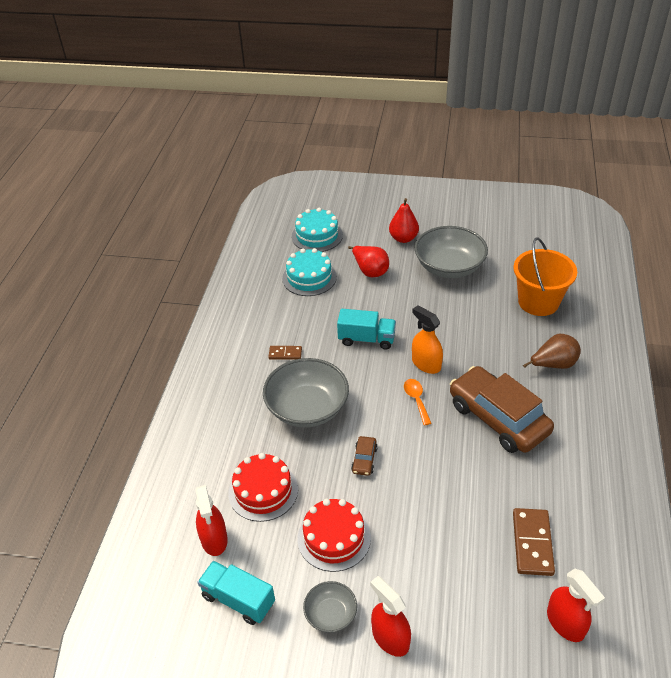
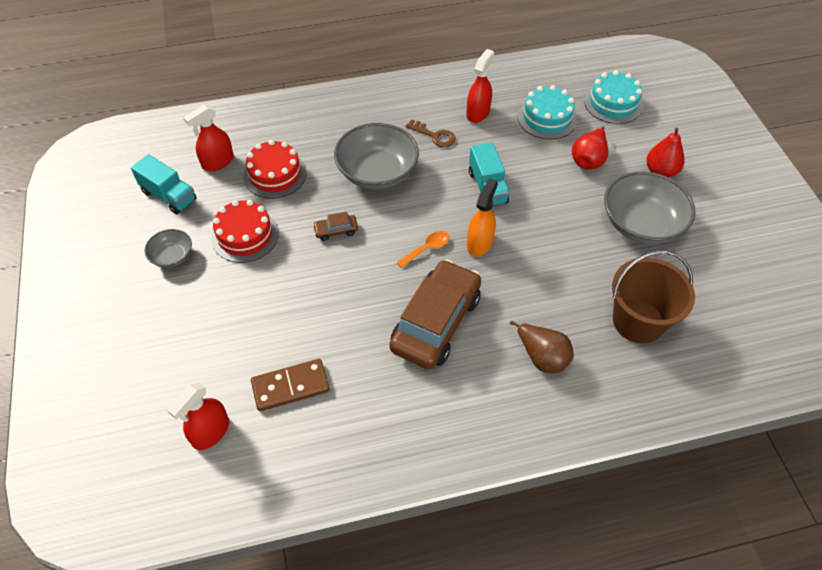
camera: 65 degrees right, 10 degrees up
turquoise truck [197,561,275,625] -> turquoise truck turned 120 degrees clockwise [131,154,197,214]
brown domino [268,346,302,360] -> brown key [405,119,456,147]
red spray bottle [370,576,411,657] -> red spray bottle moved to [466,49,494,123]
orange bucket [513,237,577,316] -> brown bucket [612,251,695,344]

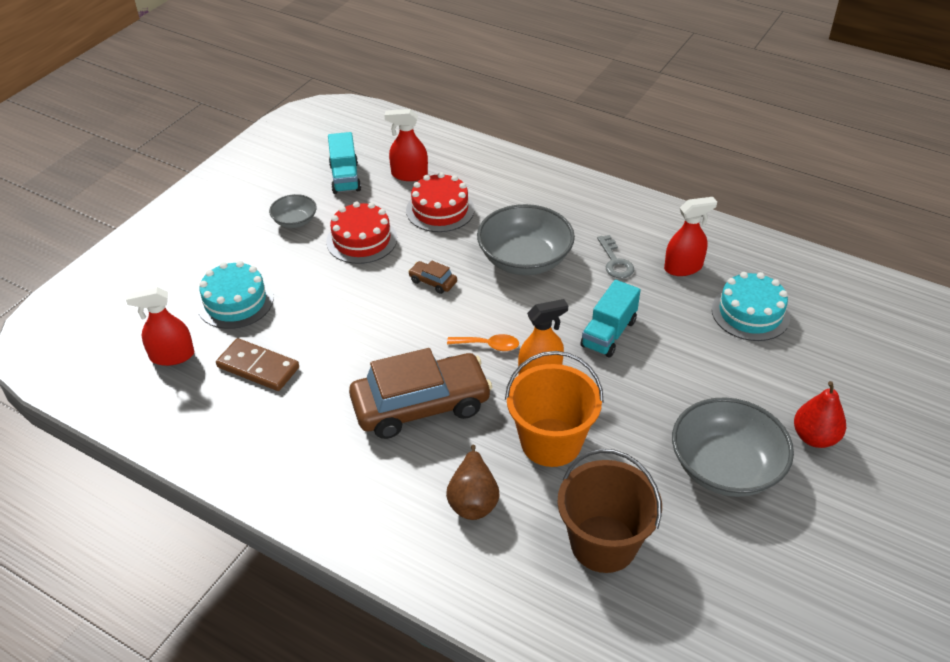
camera: 45 degrees right, 10 degrees down
brown key [405,119,456,147] -> grey key [597,235,634,279]
red pear [572,126,608,170] -> none
turquoise cake [584,70,643,124] -> turquoise cake moved to [197,261,274,329]
none -> orange bucket [505,351,604,467]

